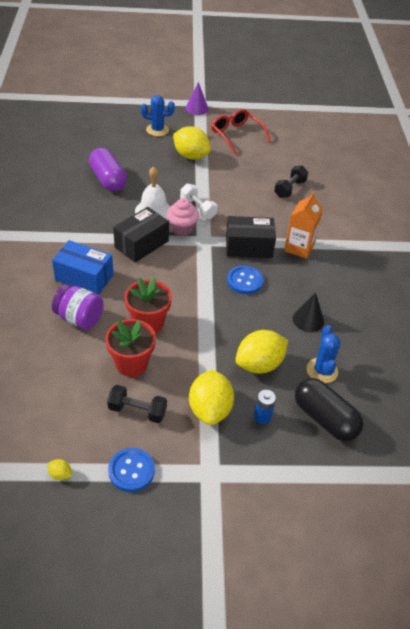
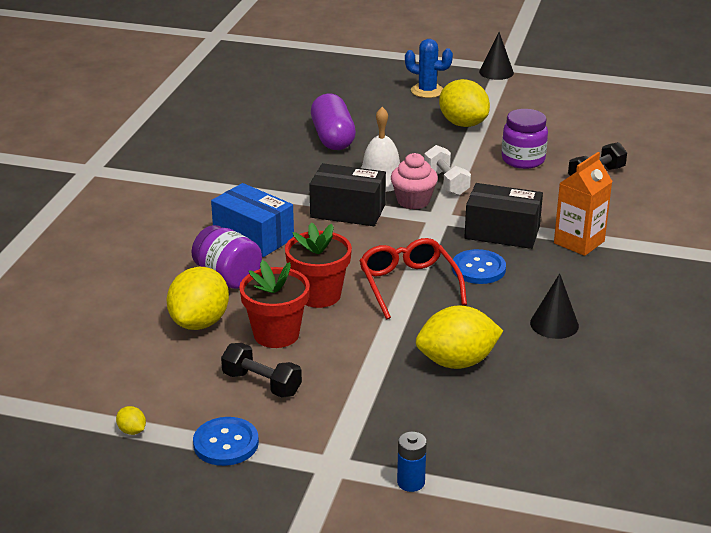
camera: 20 degrees right, 15 degrees down
black box [113,207,169,263] -> black box turned 45 degrees clockwise [309,163,386,226]
purple cone [185,82,208,115] -> black cone [479,32,514,80]
yellow lemon [189,370,234,425] -> yellow lemon moved to [167,267,229,330]
red glasses [211,109,271,155] -> red glasses moved to [359,238,467,319]
blue battery [254,390,276,424] -> blue battery moved to [397,432,427,492]
black capsule [295,378,364,441] -> none
blue cactus [307,325,341,383] -> none
none -> purple jar [502,109,548,169]

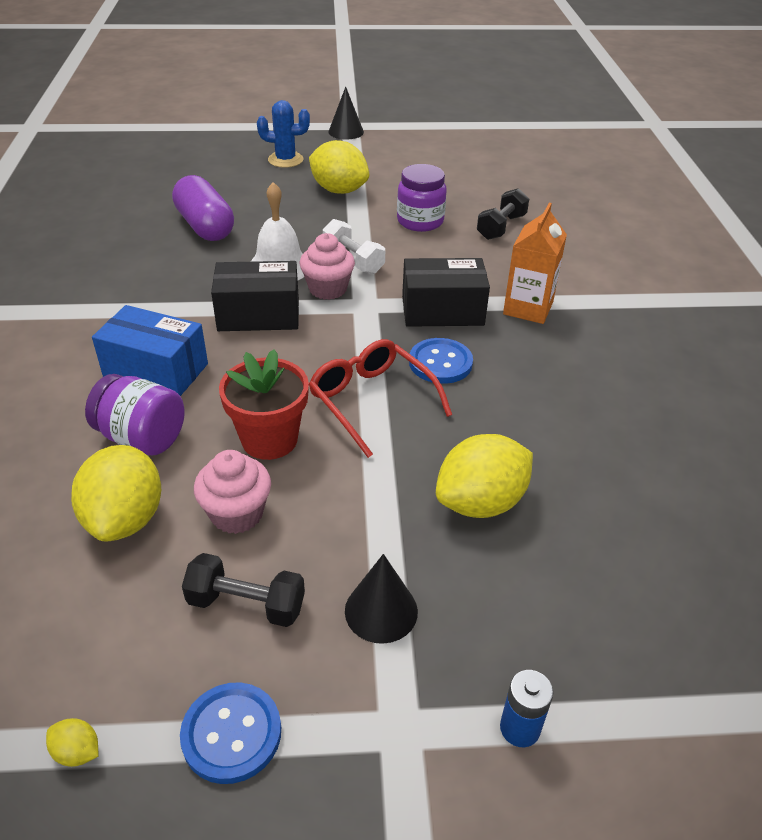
camera: 20 degrees left, 10 degrees up
red flower pot [239,260,310,348] -> pink cupcake [194,450,271,534]
black cone [530,273,579,339] -> black cone moved to [345,554,418,644]

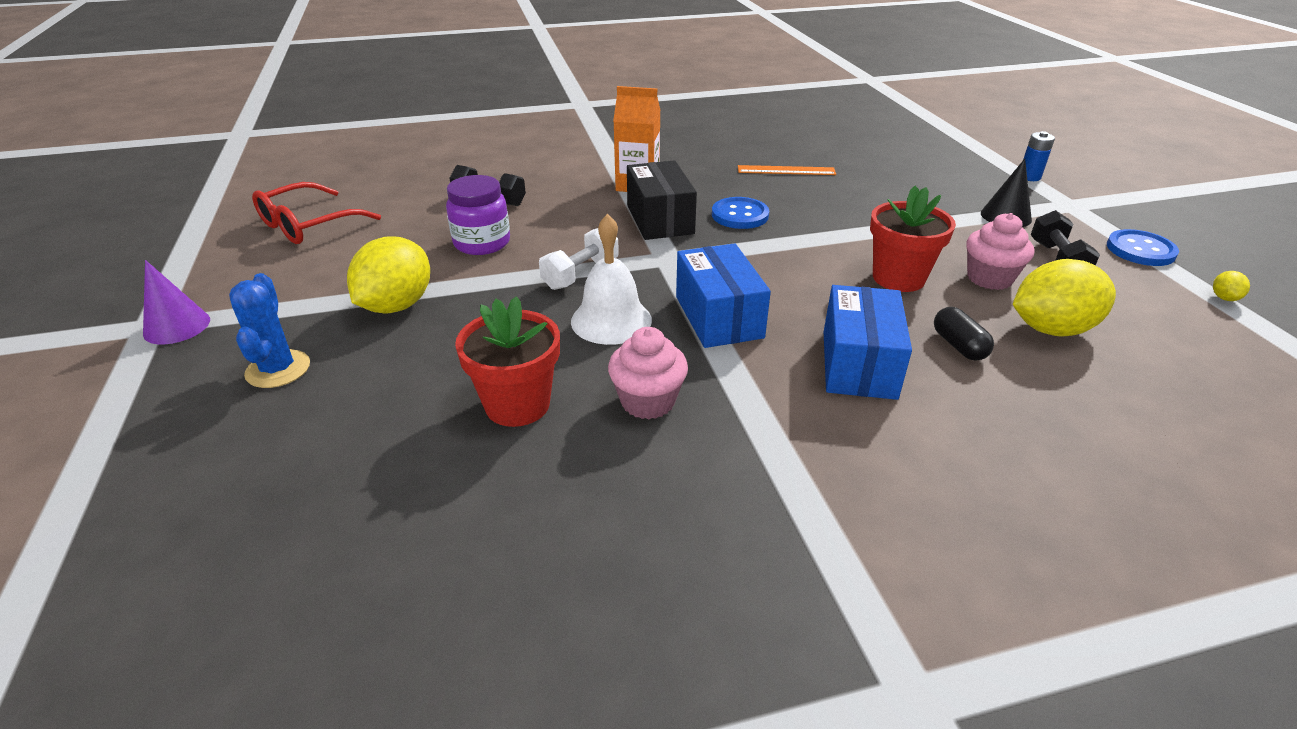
camera: 100 degrees left, 5 degrees down
purple jar [85,374,185,455] -> black capsule [934,307,994,361]
purple capsule [172,175,234,241] -> red flower pot [455,296,560,427]
black box [211,261,299,331] -> blue box [676,243,771,348]
pink cupcake [300,233,355,300] -> pink cupcake moved to [608,327,688,419]
red glasses [309,339,452,458] -> red glasses moved to [252,182,381,244]
black cone [328,87,364,140] -> purple cone [143,260,210,344]
yellow lemon [436,434,533,518] -> none
none -> orange ruler [738,165,836,175]

